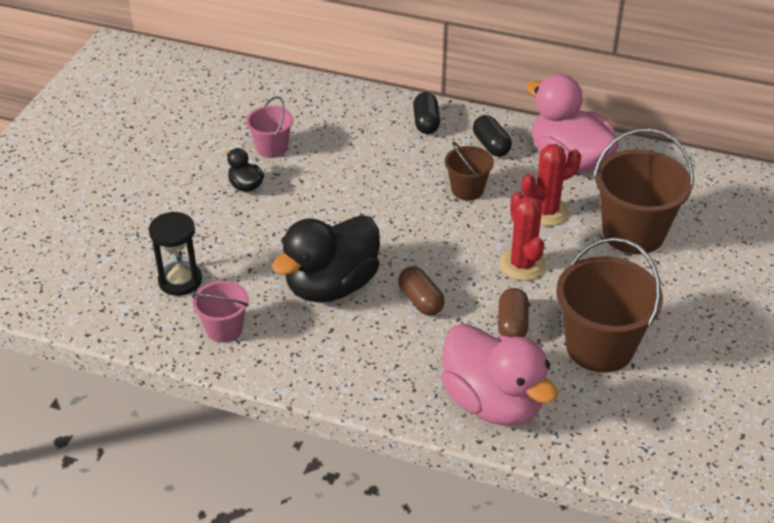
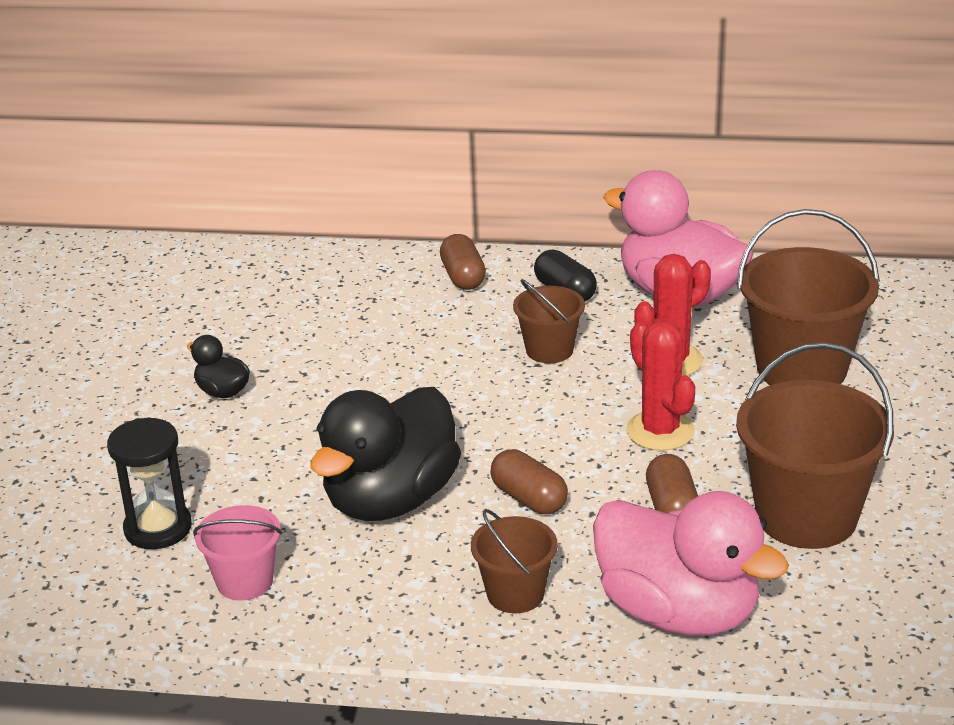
camera: 10 degrees left, 10 degrees down
pink bucket [246,96,293,158] -> none
black capsule [413,92,440,134] -> brown capsule [440,234,486,290]
none -> brown bucket [471,509,558,614]

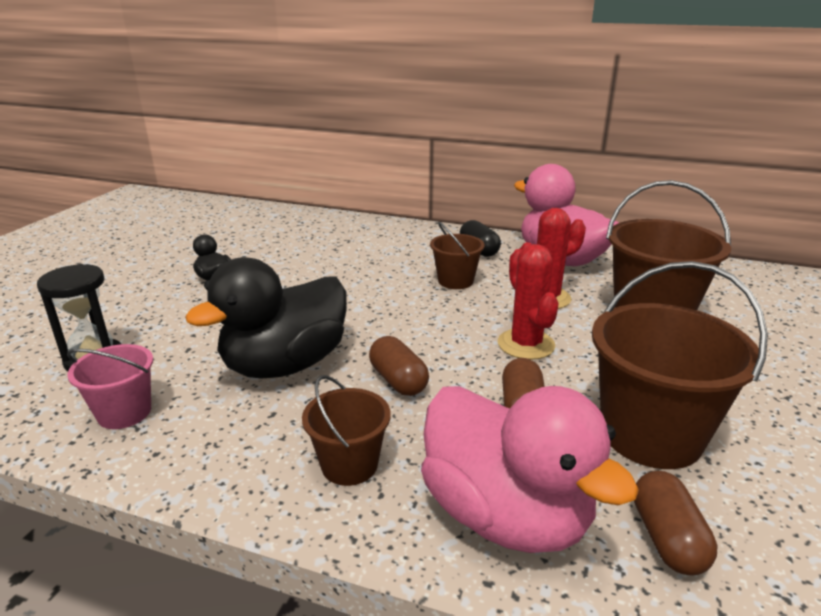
camera: 10 degrees right, 5 degrees down
brown capsule [440,234,486,290] -> brown capsule moved to [634,471,717,576]

